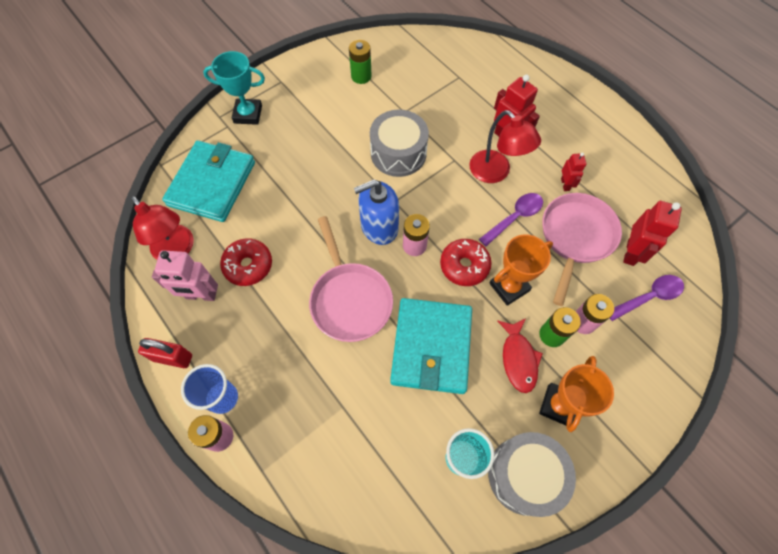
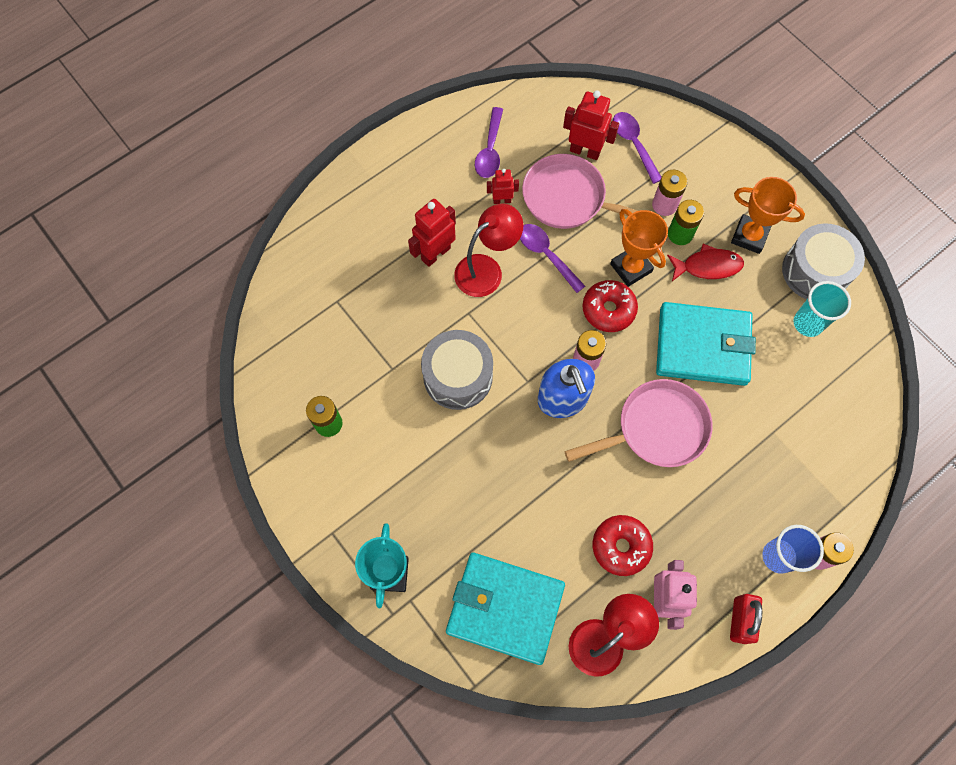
camera: 90 degrees left, 5 degrees up
none -> purple spoon [475,107,503,178]

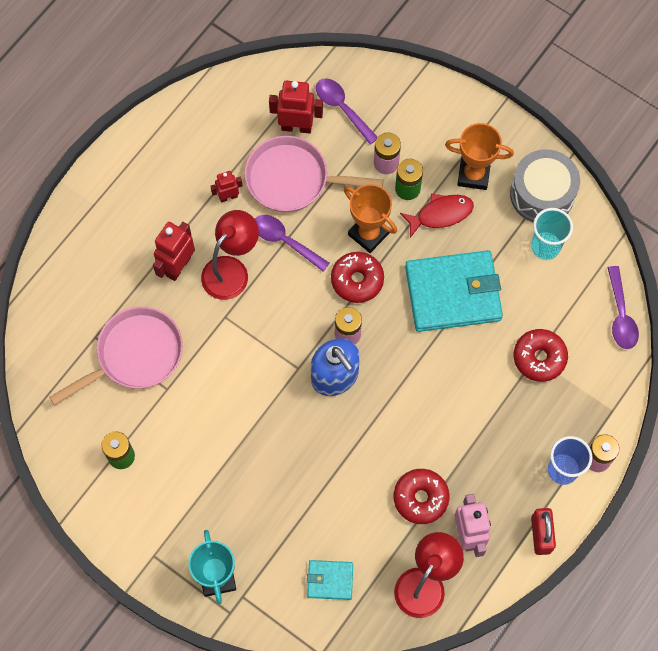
camera: 15 degrees left, 0 degrees up
grey drum [421,330,493,410] -> none
turquoise wallet [446,553,565,665] -> turquoise wallet [307,560,353,600], size x0.48
purple spoon [475,107,503,178] -> purple spoon moved to [607,266,639,349]
pink pan [565,379,712,467] -> pink pan moved to [49,307,183,406]
none -> red donut [514,329,568,382]

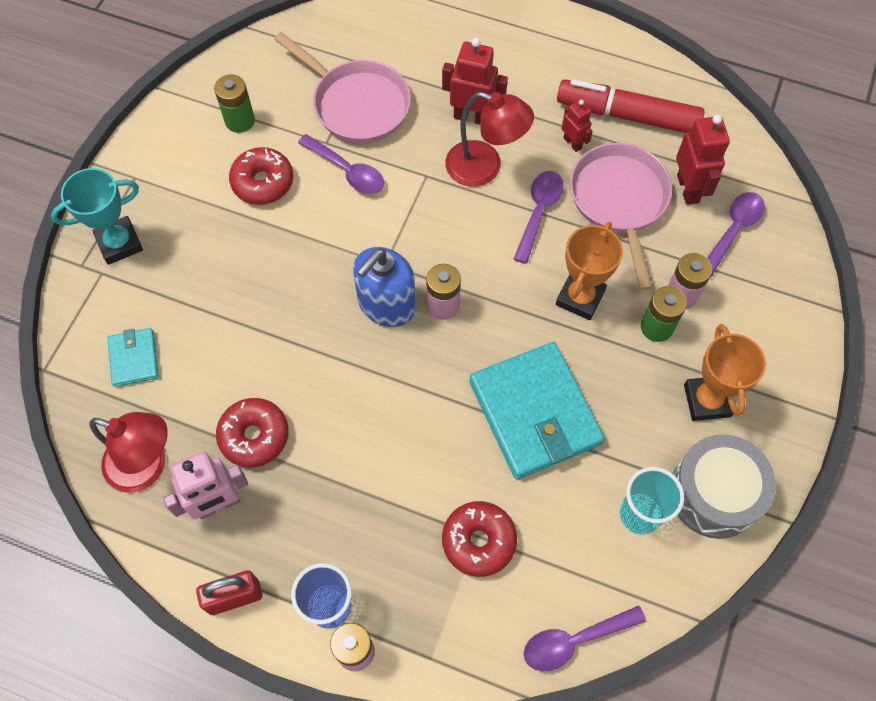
camera: 75 degrees right, 5 degrees down
red donut [331,252,384,303] -> red donut moved to [229,147,293,205]
red fish [400,194,474,238] -> none
none -> purple spoon [298,134,384,194]
none -> red marker [557,79,705,133]

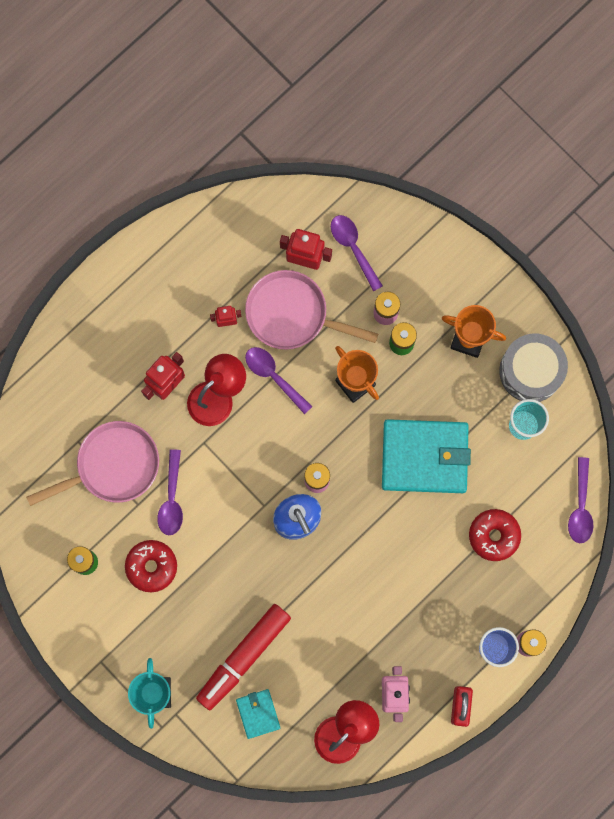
camera: 65 degrees left, 15 degrees up
turquoise wallet [107,328,159,387] -> turquoise wallet turned 60 degrees clockwise [236,689,280,739]
red donut [216,398,289,468] -> none
purple spoon [298,134,384,194] -> purple spoon turned 120 degrees clockwise [157,449,183,535]
red marker [557,79,705,133] -> red marker moved to [196,604,291,710]

